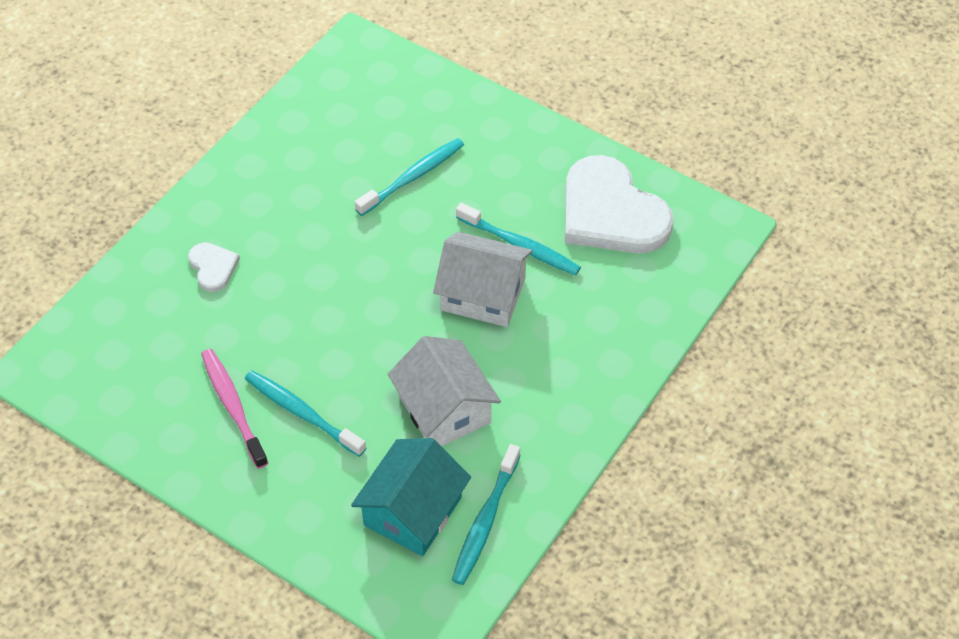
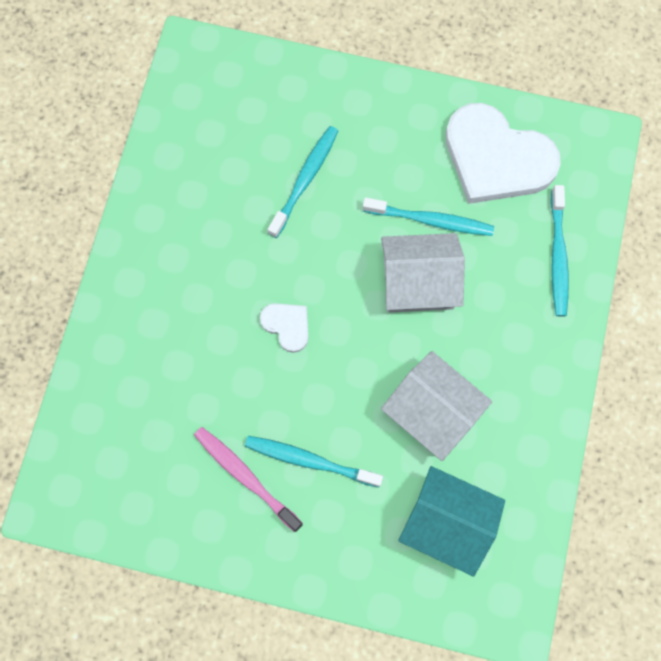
camera: 20 degrees left, 20 degrees up
white heart [188,242,240,292] -> white heart moved to [260,303,308,353]
turquoise house [351,438,471,556] -> turquoise house turned 75 degrees counterclockwise [398,466,505,577]
turquoise toothbrush [452,444,521,585] -> turquoise toothbrush moved to [551,185,569,317]

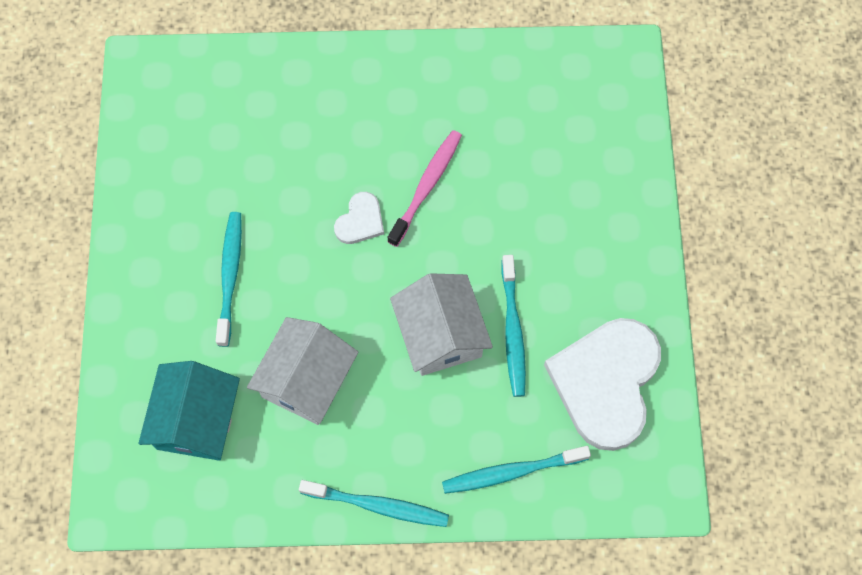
camera: 75 degrees right, 5 degrees down
pink toothbrush [194,427,303,532] -> pink toothbrush moved to [387,130,462,247]
turquoise toothbrush [268,126,338,238] -> turquoise toothbrush moved to [299,480,449,527]

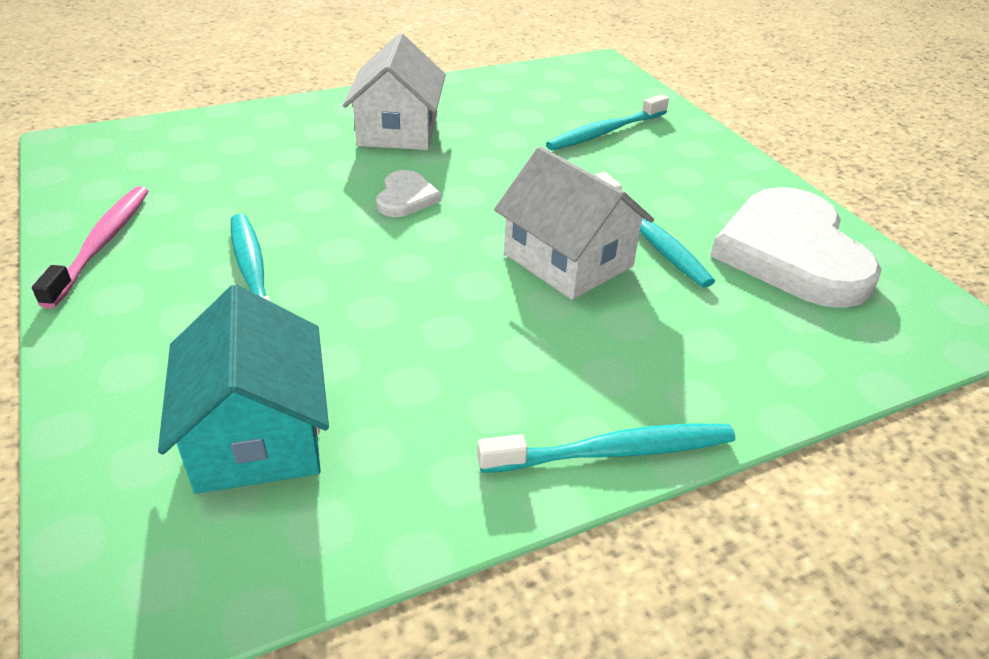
camera: 25 degrees left, 30 degrees down
white house [247,317,358,425] -> white house moved to [343,33,446,150]
pink toothbrush [387,130,462,247] -> pink toothbrush moved to [32,186,148,309]
turquoise toothbrush [442,446,591,494] -> turquoise toothbrush moved to [546,94,669,150]

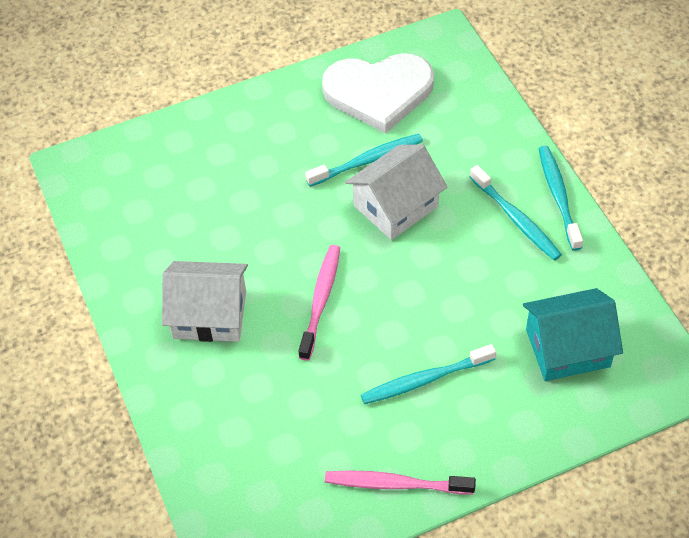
camera: 85 degrees left, 15 degrees up
white heart [376,170,442,217] -> pink toothbrush [299,245,340,361]
turquoise toothbrush [546,94,669,150] -> turquoise toothbrush moved to [470,165,562,261]

